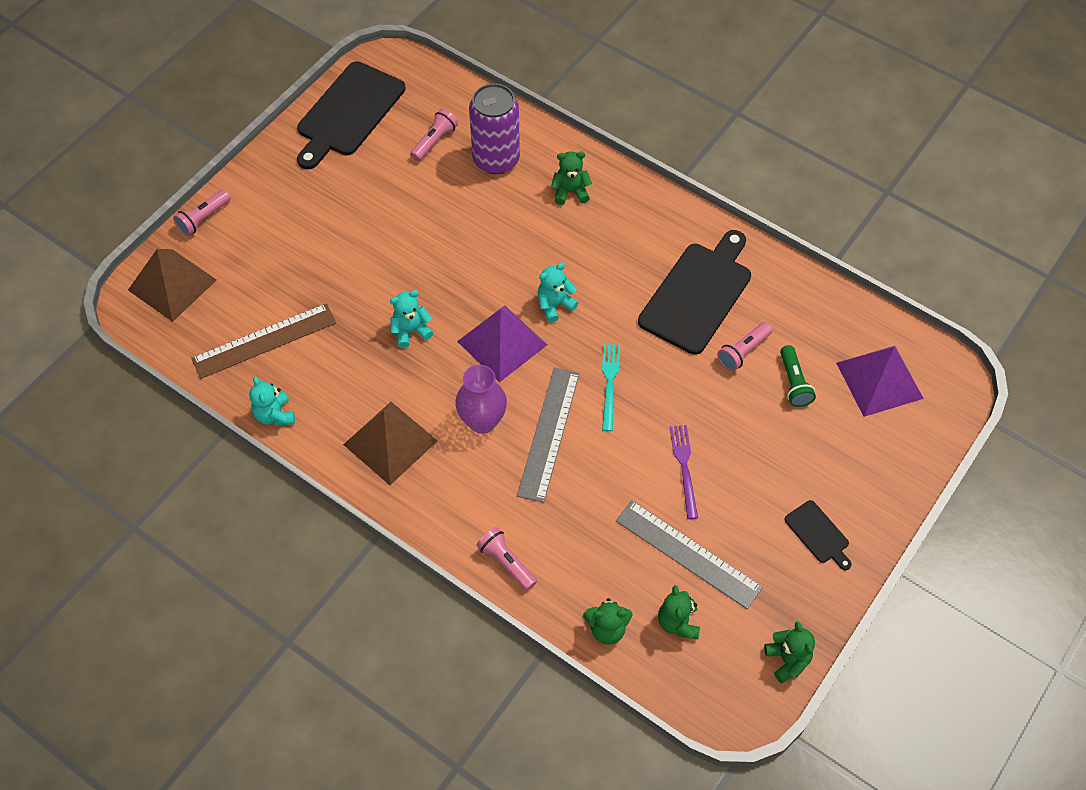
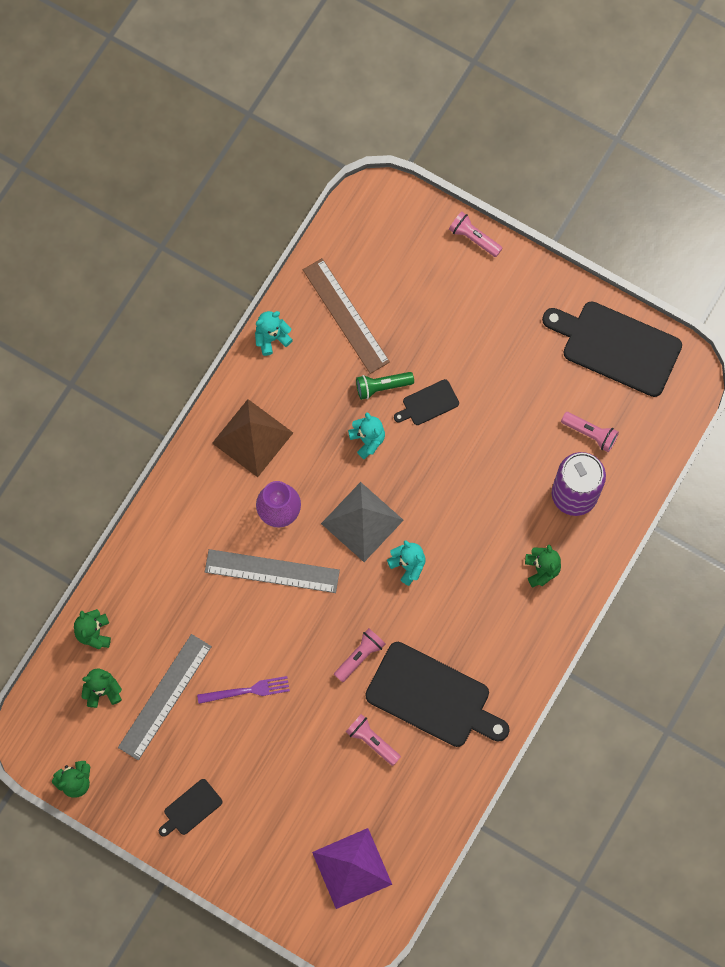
camera: 85 degrees right, 15 degrees up
brown pyramid [128,249,217,322] -> none
purple pyramid [457,306,547,382] -> grey pyramid [321,482,404,562]
pink flashlight [477,527,537,591] -> pink flashlight moved to [334,628,385,682]
turquoise fork [602,344,620,431] -> none
green flashlight [780,345,816,407] -> green flashlight moved to [356,372,414,400]
none -> black cutting board [394,379,459,425]

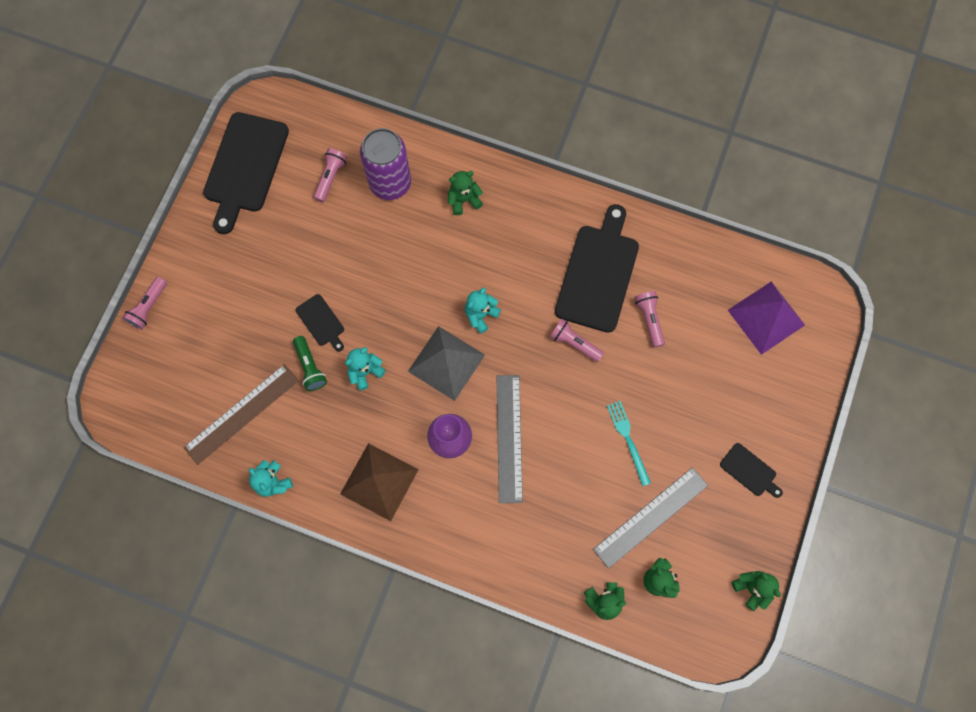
camera: 100 degrees left, 0 degrees up
grey ruler [118,634,212,760] -> grey ruler turned 60 degrees counterclockwise [593,467,708,569]
purple fork [197,676,290,704] -> turquoise fork [607,401,651,486]
pink flashlight [346,714,401,766] -> pink flashlight turned 135 degrees clockwise [634,291,665,347]

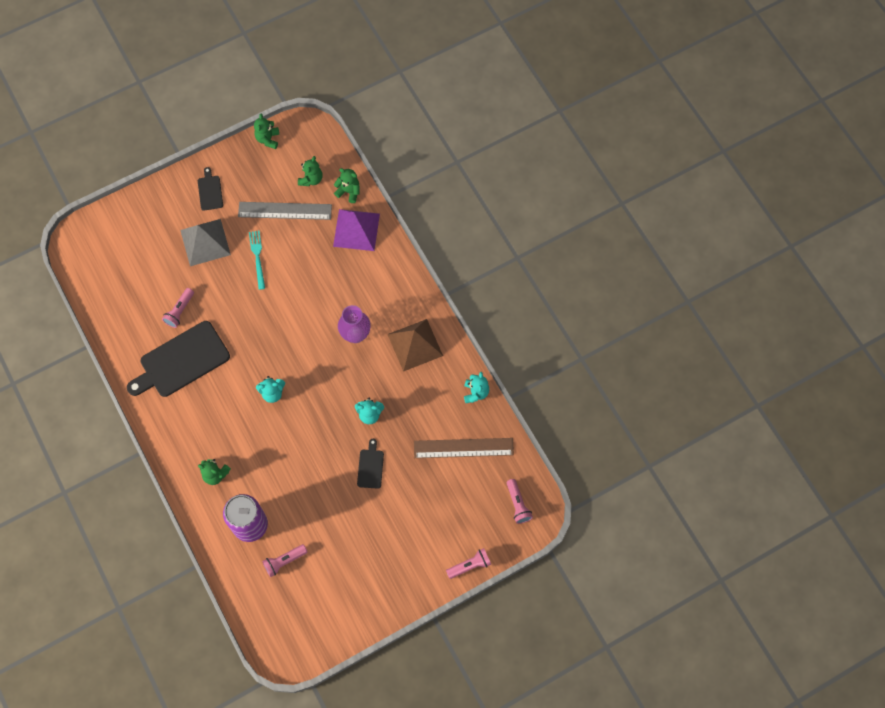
camera: 140 degrees left, 5 degrees down
black cutting board [203,112,289,234] -> none
green flashlight [293,336,327,391] -> none
grey pyramid [408,326,485,401] -> grey pyramid moved to [180,219,231,266]
grey ruler [496,375,523,503] -> none
pink flashlight [550,319,604,362] -> pink flashlight moved to [507,479,533,524]
turquoise fork [607,401,651,486] -> turquoise fork turned 150 degrees clockwise [249,230,265,290]
purple pyramid [728,282,805,355] -> purple pyramid moved to [333,209,380,251]

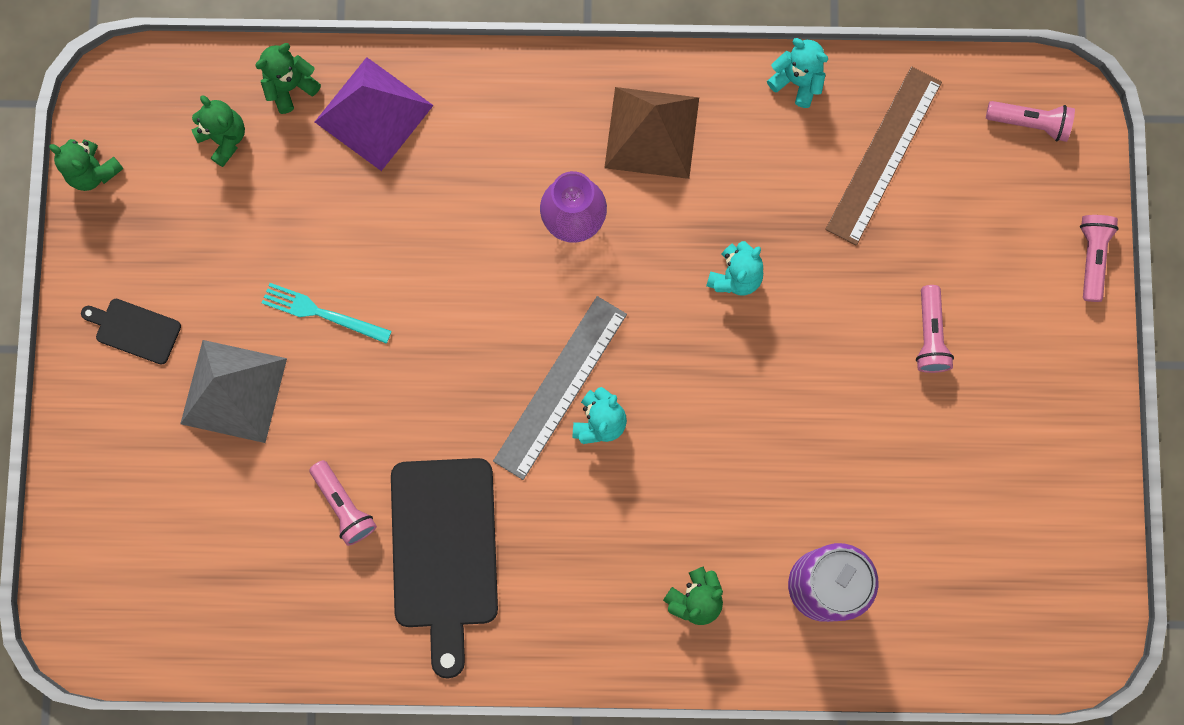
camera: 60 degrees left, 10 degrees up
grey ruler [238,202,332,220] -> grey ruler moved to [493,296,627,480]
pink flashlight [262,544,308,577] -> pink flashlight moved to [916,285,954,373]
black cutting board [357,439,384,489] -> none

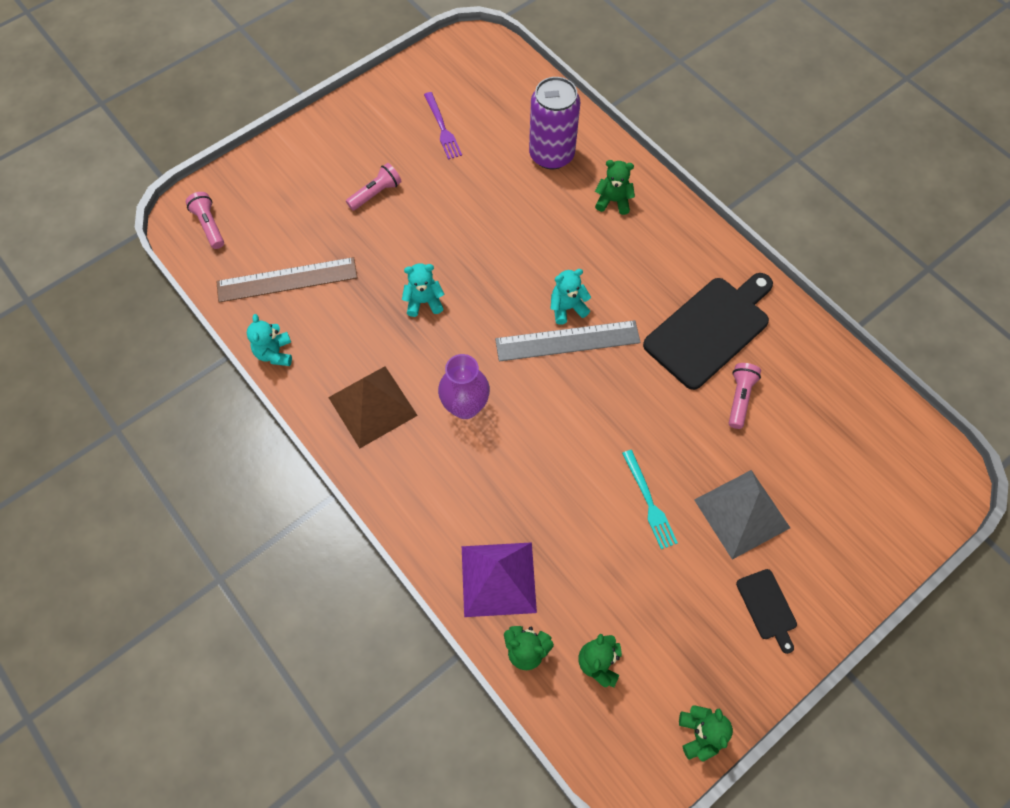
camera: 130 degrees left, 15 degrees down
pink flashlight [1080,215,1118,302] -> none
none -> purple fork [424,92,462,160]

